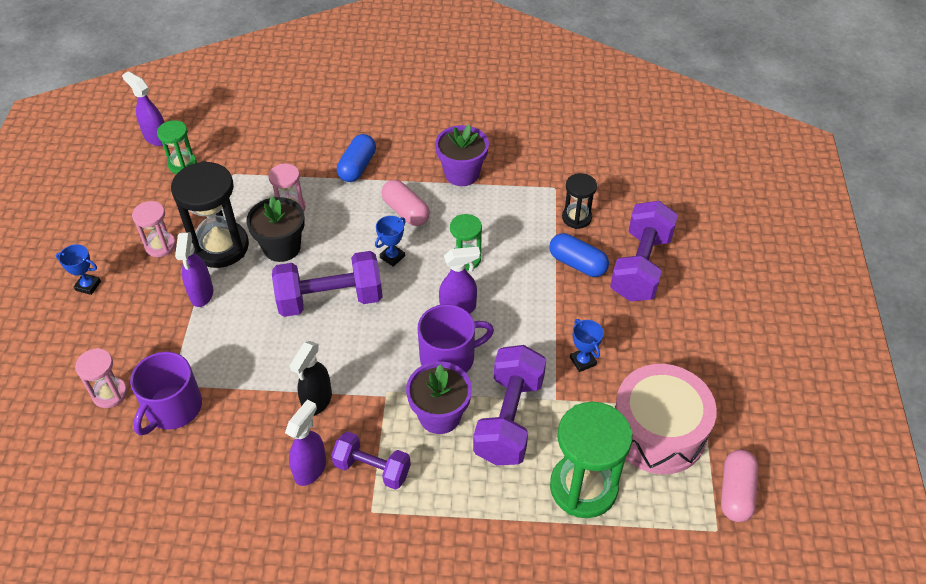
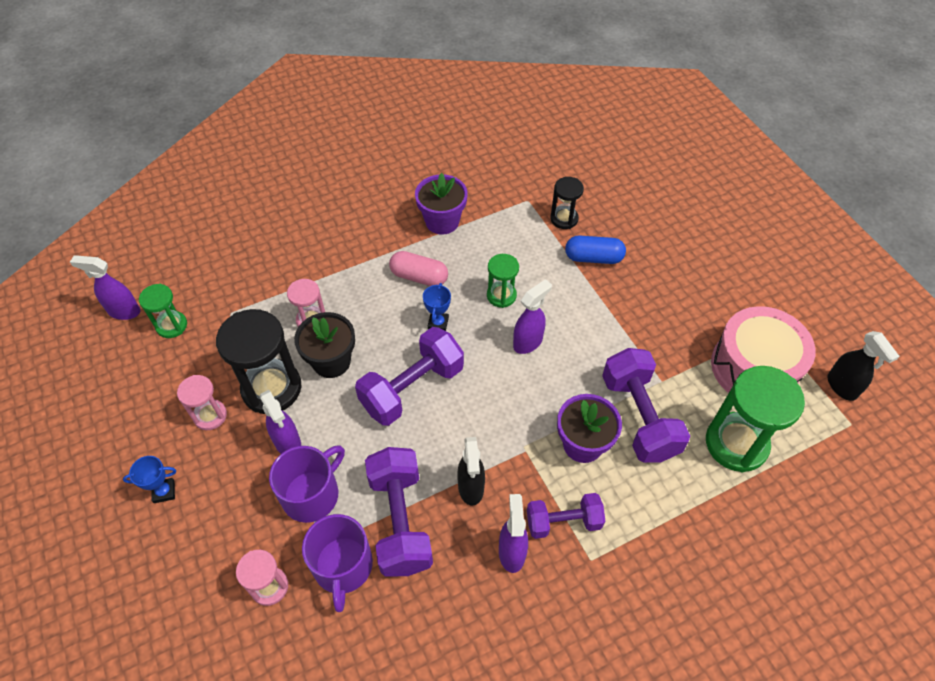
camera: 30 degrees left, 5 degrees up
blue capsule [337,134,376,182] -> none
purple mug [418,304,494,373] -> purple mug moved to [269,445,345,523]
blue trophy [570,319,604,372] -> none
purple dumbbell [610,201,678,301] -> purple dumbbell moved to [365,447,433,577]
pink capsule [721,450,758,522] -> black spray bottle [827,331,900,401]

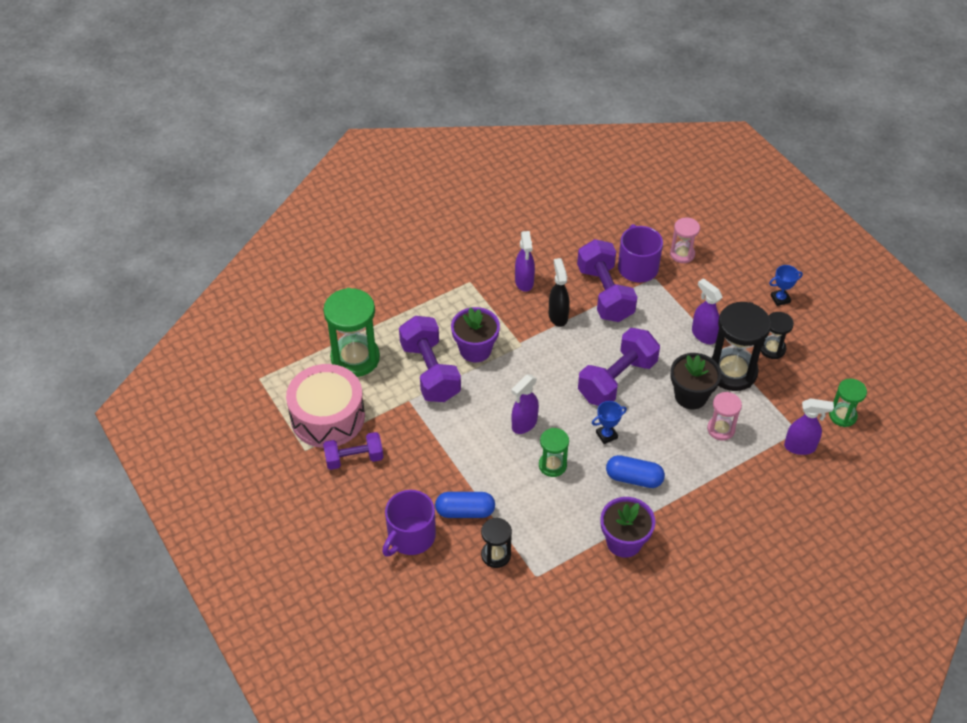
camera: 175 degrees right, 5 degrees down
purple spray bottle [70,255,140,320] -> purple spray bottle moved to [784,398,834,455]
pink hourglass [177,375,227,430] -> black hourglass [761,312,794,359]
purple mug [269,445,345,523] -> purple mug moved to [382,490,436,557]
pink capsule [389,251,448,286] -> blue capsule [606,455,665,488]
blue trophy [423,283,451,331] -> blue trophy turned 60 degrees clockwise [592,401,627,444]
purple dumbbell [527,493,605,539] -> purple dumbbell moved to [323,432,384,470]
black spray bottle [827,331,900,401] -> none

